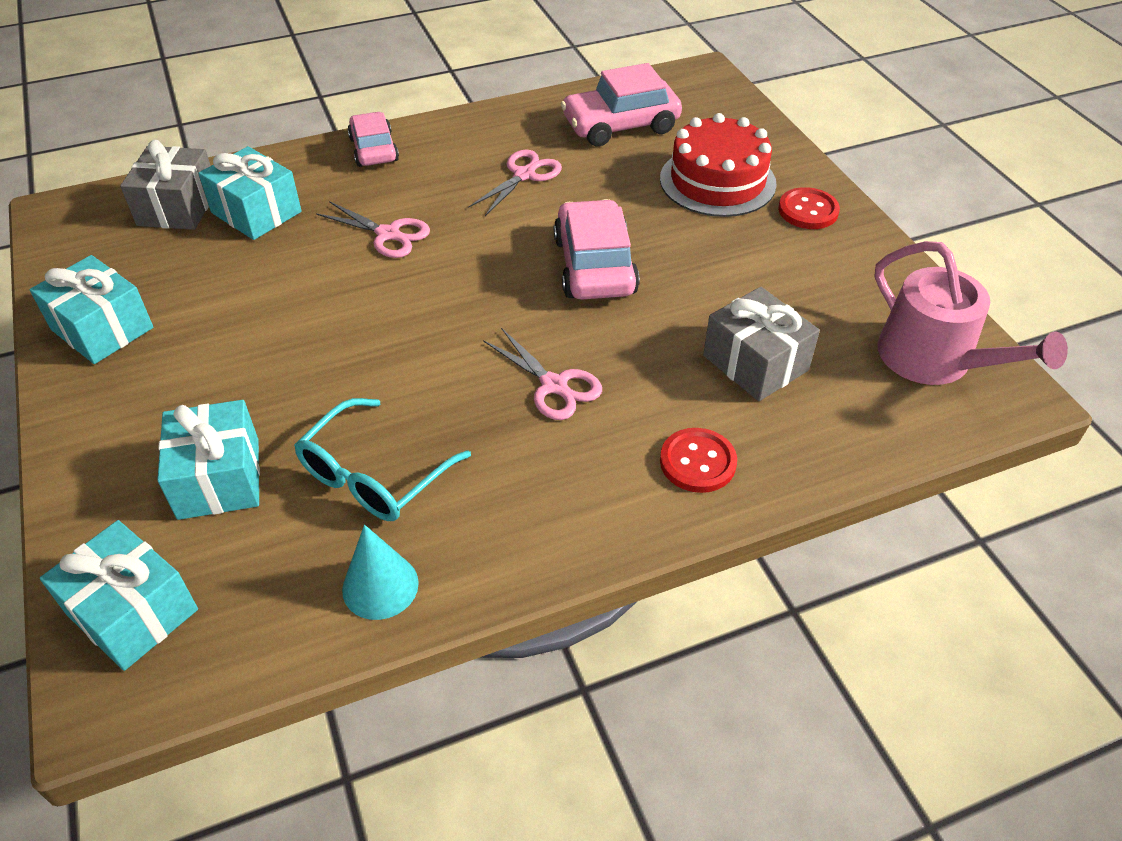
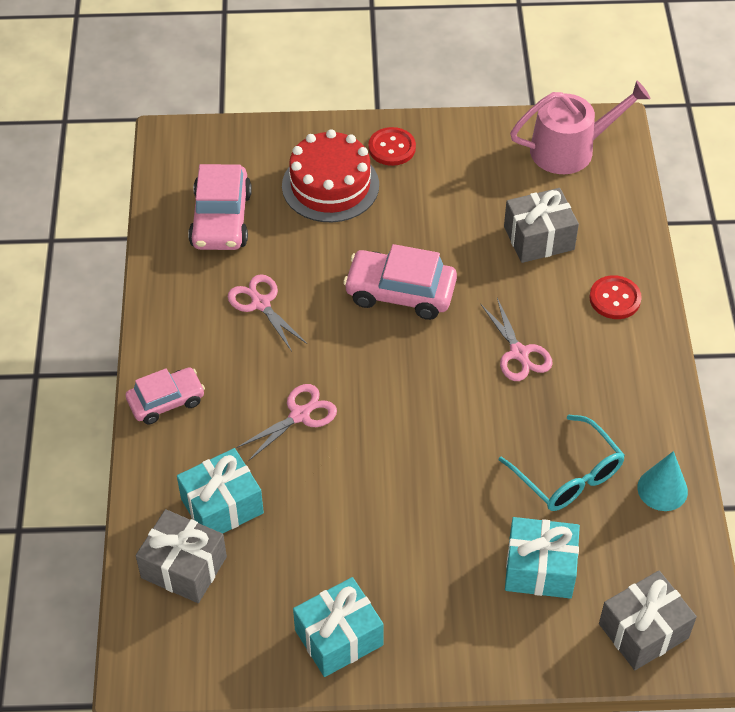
camera: 70 degrees left, 5 degrees up
turquoise gift [40,520,198,671] -> grey gift [599,571,697,670]
pink car [348,112,399,167] -> pink car turned 150 degrees clockwise [126,367,205,424]
pink scissors [483,328,602,420] -> pink scissors turned 90 degrees clockwise [481,298,553,381]

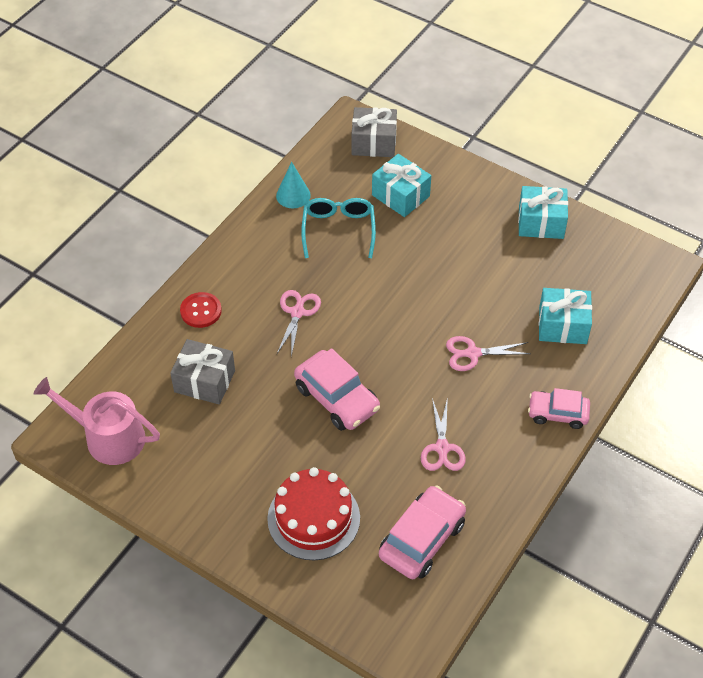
camera: 145 degrees left, 0 degrees up
grey gift [136,509,227,603] -> none
red button [368,127,416,166] -> none

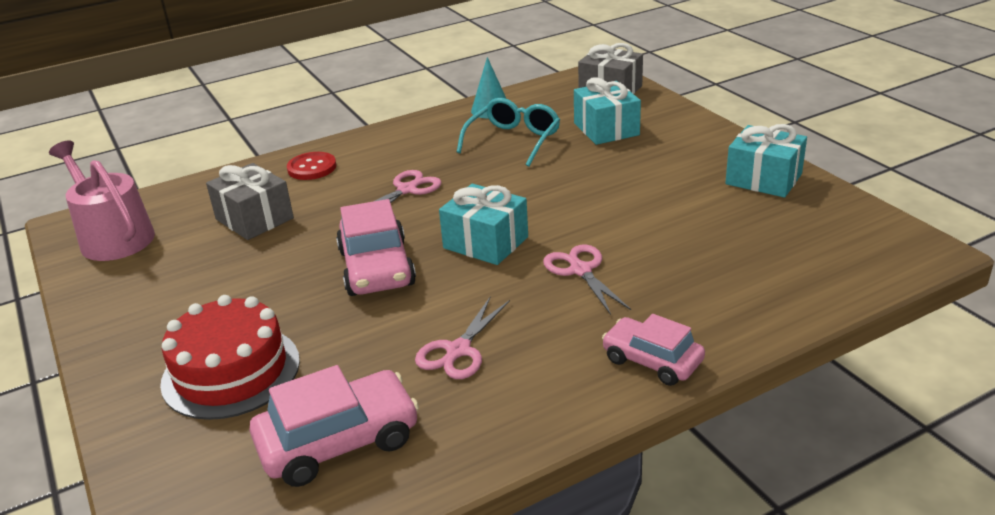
camera: 30 degrees right, 20 degrees down
pink scissors [446,336,531,371] -> pink scissors turned 45 degrees clockwise [543,244,631,315]
turquoise gift [539,288,592,344] -> turquoise gift moved to [439,184,528,265]

